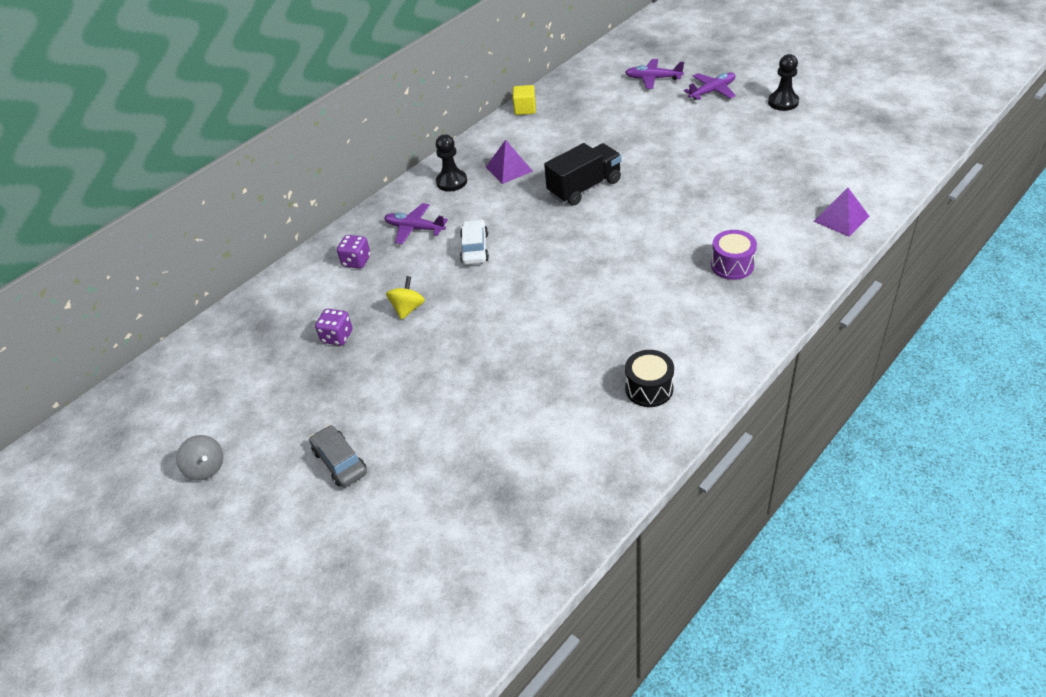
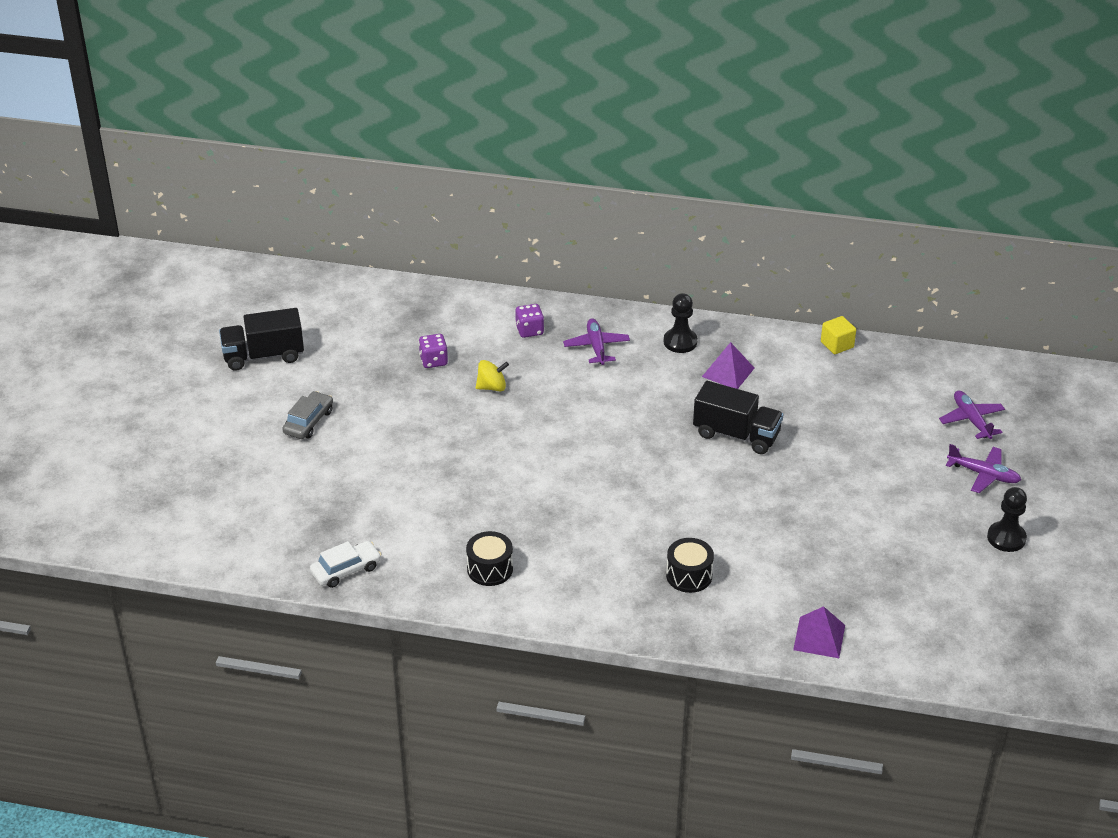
camera: 55 degrees right, 5 degrees down
grey spinning top [176,435,223,480] -> black truck [219,308,304,371]
white car [460,219,489,265] -> white car moved to [310,541,382,588]
purple drum [711,230,757,280] -> black drum [666,538,714,593]

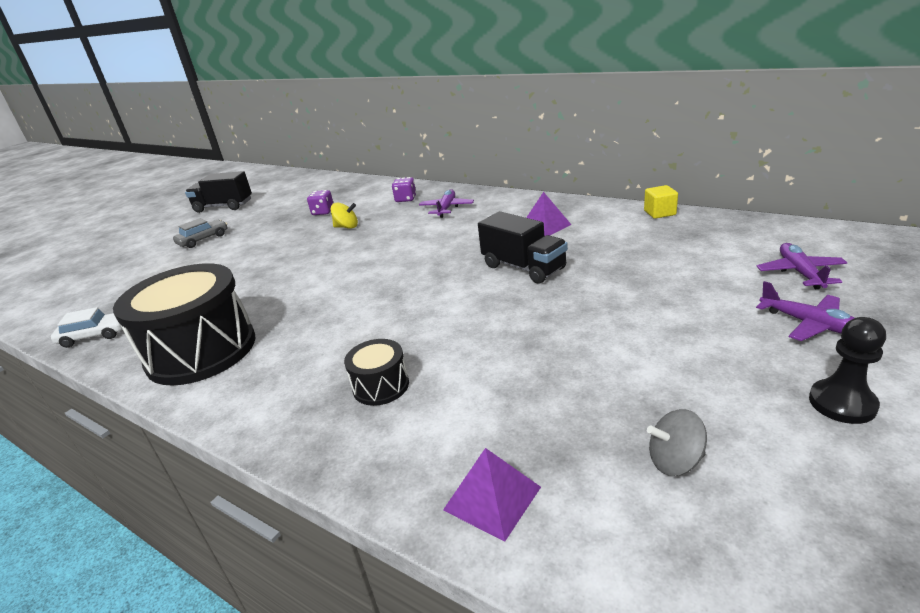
camera: 25 degrees right, 10 degrees down
black drum [466,531,513,586] -> black drum [113,263,255,386], size x2.18
black pawn [664,293,698,353] -> none
none -> grey spinning top [647,409,707,476]

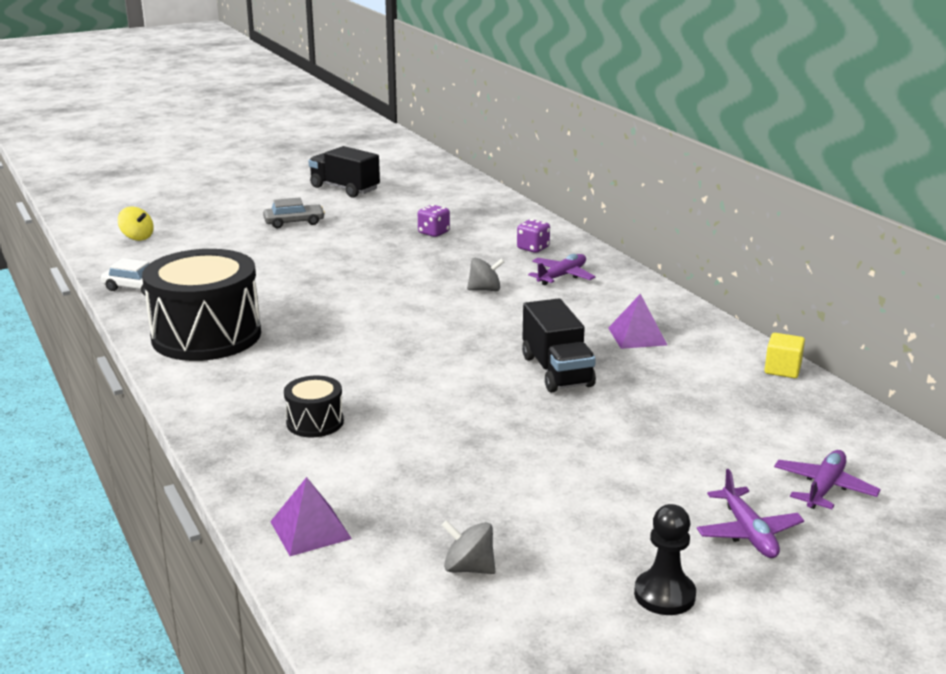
camera: 25 degrees right, 5 degrees down
yellow spinning top [330,203,358,229] -> yellow spinning top moved to [118,207,154,241]
none -> grey spinning top [467,258,504,291]

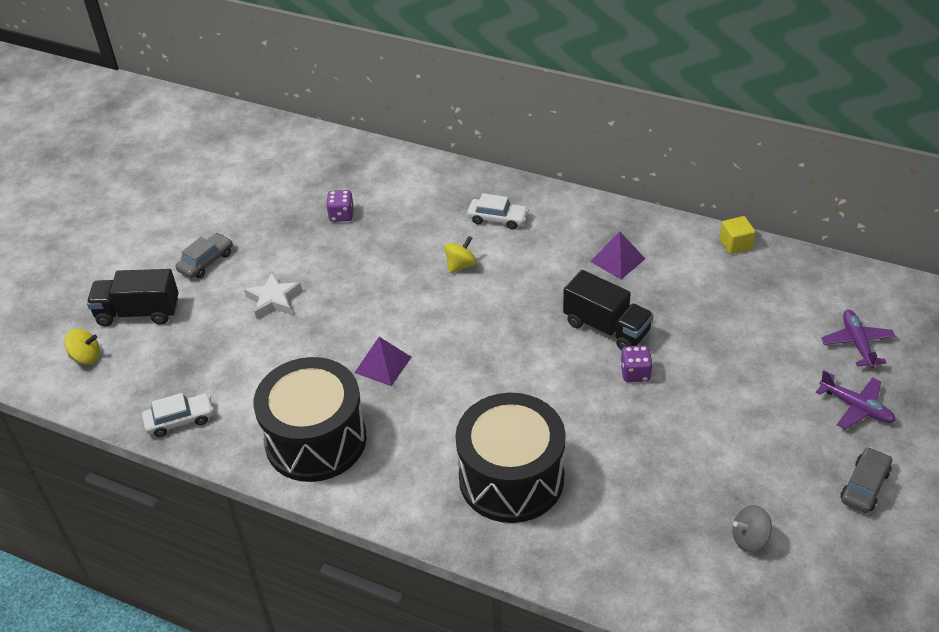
camera: 35 degrees left, 20 degrees up
purple pyramid [270,477,352,556] -> purple pyramid moved to [354,337,411,386]
black drum [284,376,344,437] -> black drum [455,393,566,523], size x2.18
black truck [308,146,380,197] -> black truck moved to [87,269,179,326]
grey spinning top [467,258,504,291] -> yellow spinning top [444,236,477,273]
purple dice [517,219,550,253] -> purple dice moved to [620,345,653,382]
purple plane [528,254,595,285] -> white car [467,193,529,230]
black pawn [634,504,696,615] -> grey car [841,447,892,513]
none -> white star [244,273,302,319]

